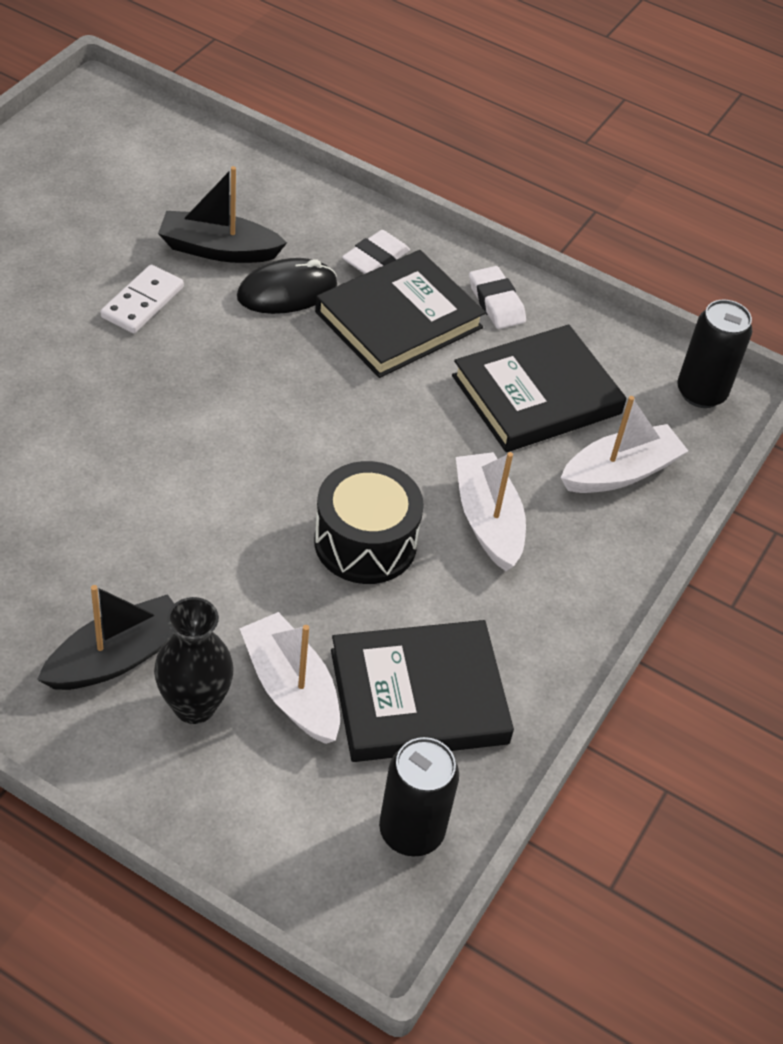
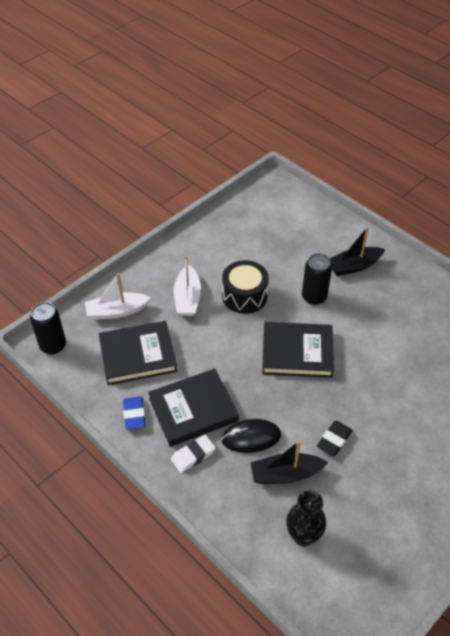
camera: 160 degrees left, 0 degrees up
white domino [100,265,184,333] -> black eraser [317,421,353,456]
black vase [154,597,234,724] -> black vase moved to [286,490,326,546]
black boat [158,166,287,263] -> black boat turned 150 degrees clockwise [250,440,328,484]
white boat [239,612,340,744] -> none
black book [331,620,514,762] -> black book moved to [262,322,334,378]
black can [379,737,459,857] -> black can moved to [302,253,332,305]
white eraser [469,266,526,329] -> blue eraser [123,396,145,430]

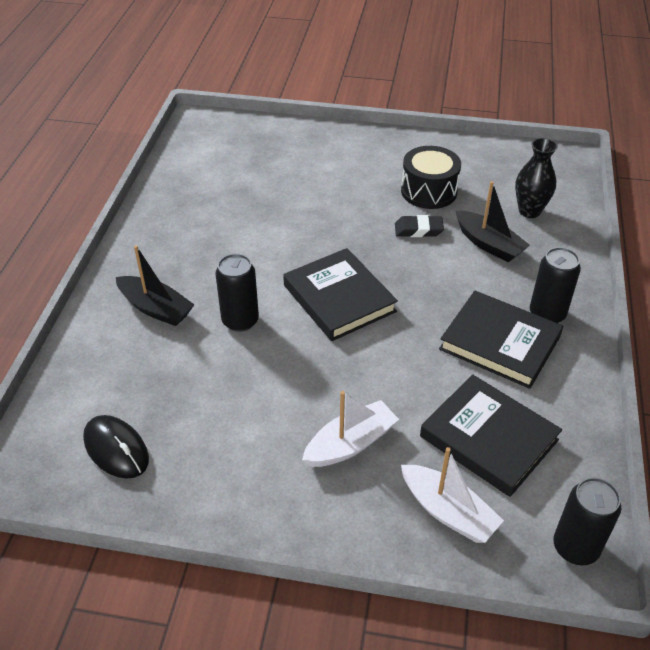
camera: 125 degrees left, 5 degrees down
blue eraser [123,396,145,430] -> none
white eraser [171,435,216,473] -> black can [530,247,581,323]
black mouse [221,419,281,453] -> black mouse moved to [83,415,149,479]
black drum [222,260,269,314] -> black drum moved to [401,146,461,209]

